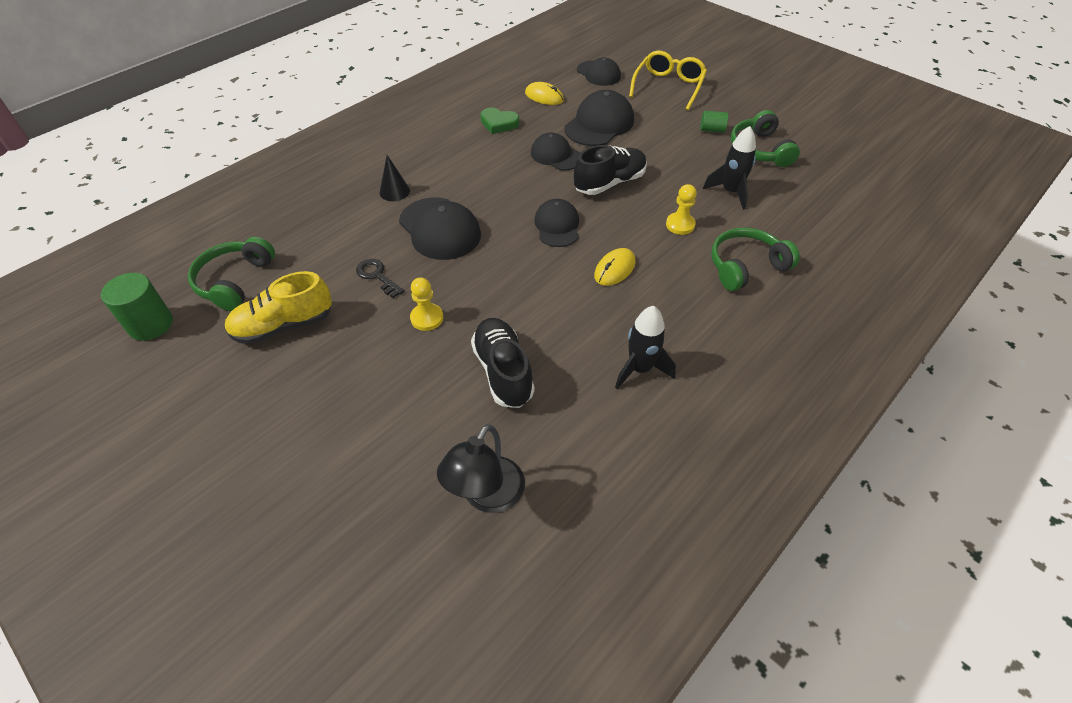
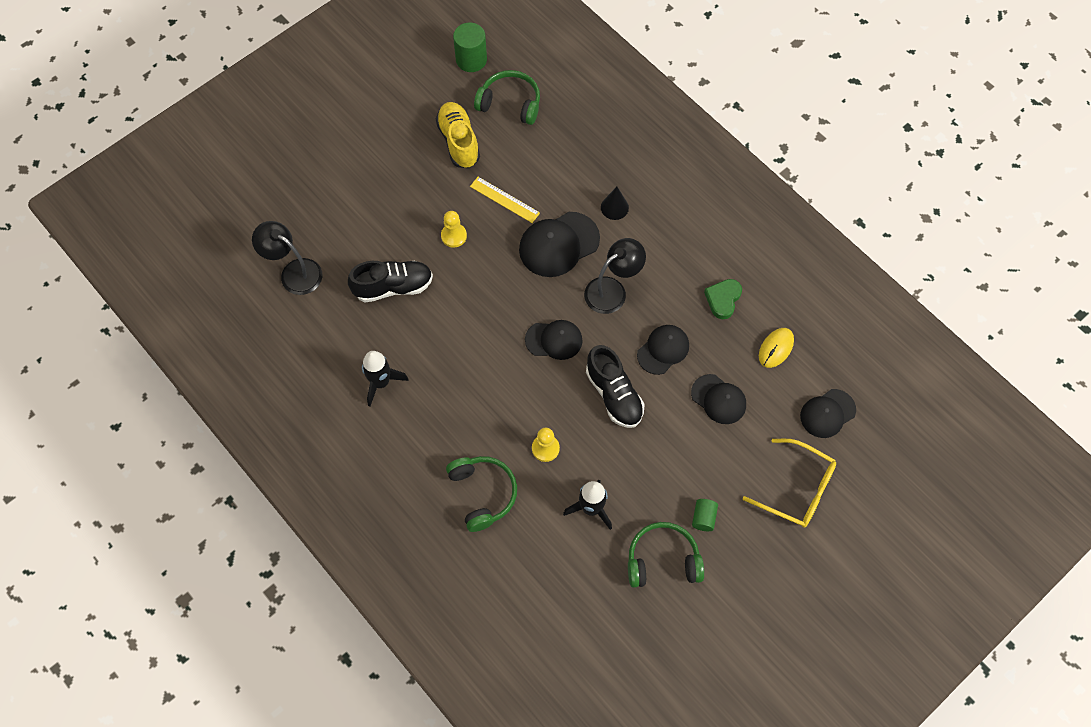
camera: 95 degrees right, 15 degrees up
black key [356,259,404,298] -> yellow ruler [470,177,540,223]
black cap [564,90,634,146] -> black cap [691,374,746,424], size x0.66
yellow mouse [594,248,636,286] -> none
none -> black lamp [584,238,646,314]

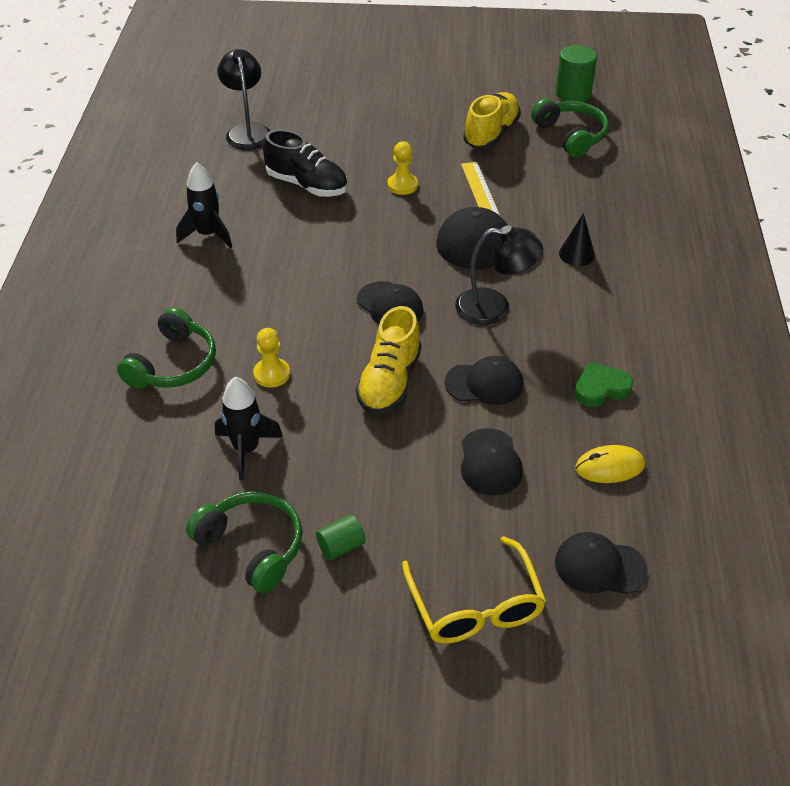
camera: 45 degrees right, 20 degrees down
black shoe [586,345,645,428] -> yellow shoe [356,306,421,414]

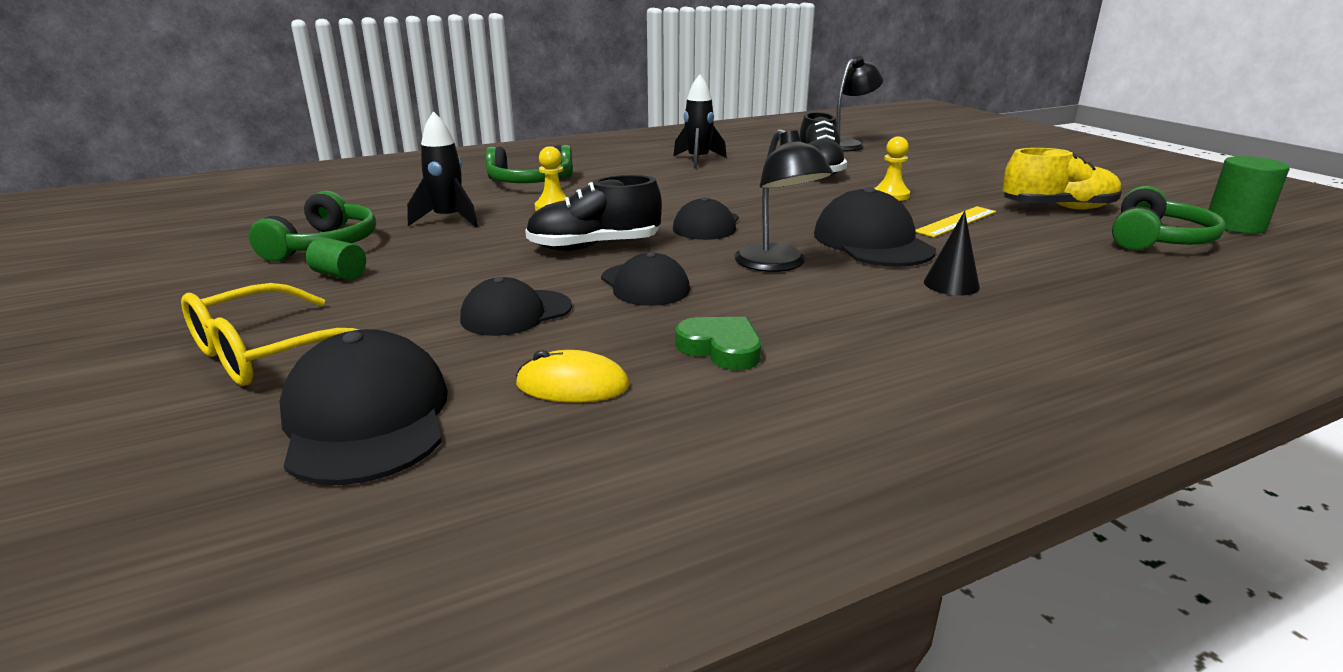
camera: 60 degrees right, 20 degrees down
yellow shoe [356,306,421,414] -> black shoe [525,175,662,251]
black cap [555,532,648,594] -> black cap [279,329,448,485], size x1.52
yellow mouse [575,445,645,483] -> yellow mouse turned 45 degrees counterclockwise [516,350,629,403]

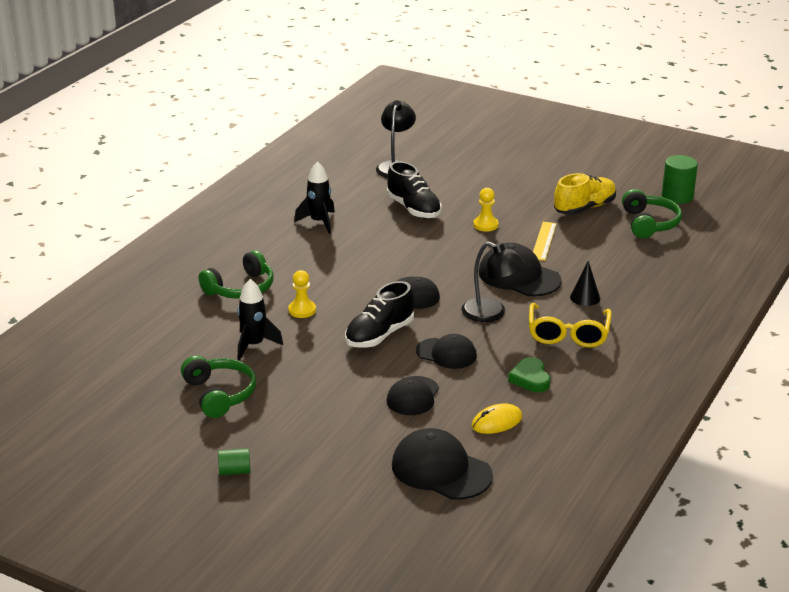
camera: 35 degrees left, 5 degrees up
yellow glasses [181,283,359,386] -> yellow glasses moved to [529,303,612,348]
green cylinder [306,237,366,280] -> green cylinder moved to [218,448,250,475]
green heart [675,317,761,370] -> green heart turned 105 degrees counterclockwise [508,357,550,392]

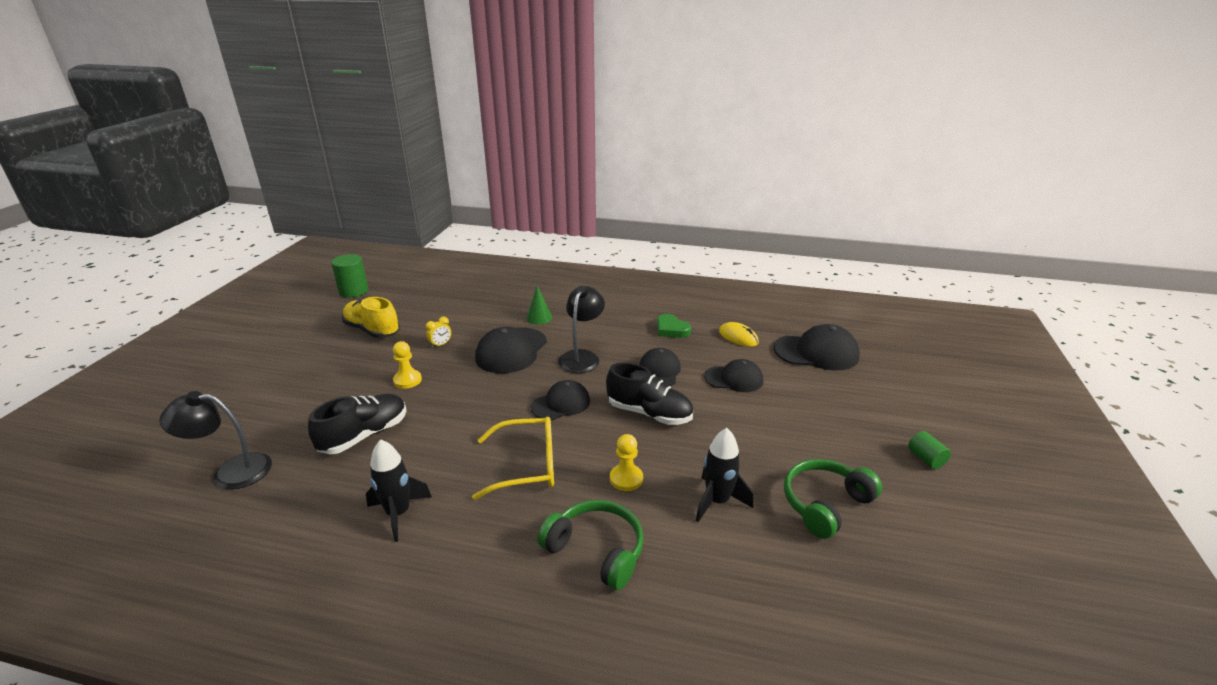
camera: 105 degrees left, 0 degrees up
black cap [392,428,493,500] -> black cap turned 105 degrees counterclockwise [774,324,860,370]
green heart [508,357,550,392] -> green heart turned 75 degrees clockwise [657,314,691,338]
yellow glasses [529,303,612,348] -> yellow glasses moved to [472,417,554,500]
yellow ruler [533,222,557,261] -> yellow clock [426,316,451,348]
black cone [570,261,600,306] -> green cone [527,285,552,325]
green headphones [622,189,682,238] -> none

